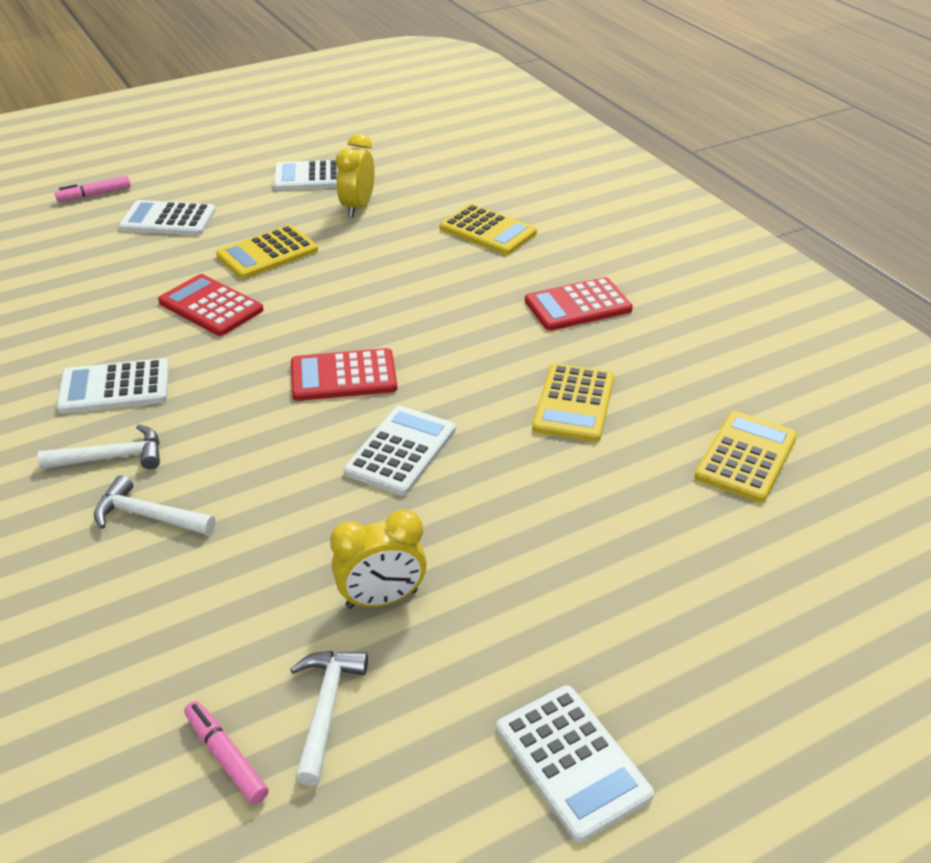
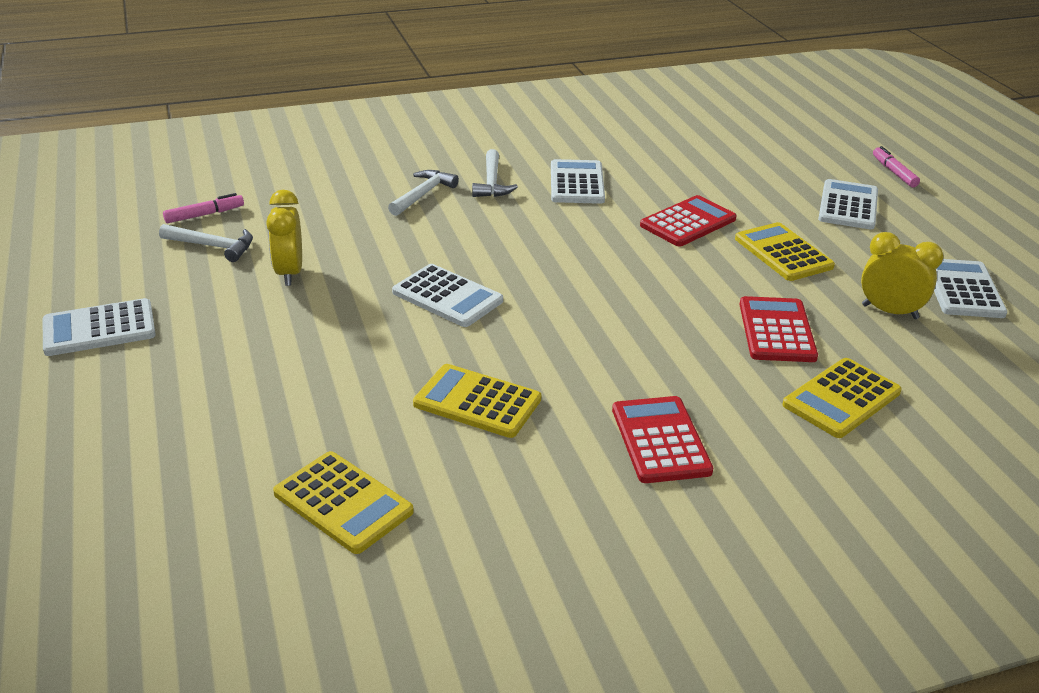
camera: 100 degrees right, 5 degrees down
red calculator [291,348,397,401] -> red calculator moved to [739,296,818,362]

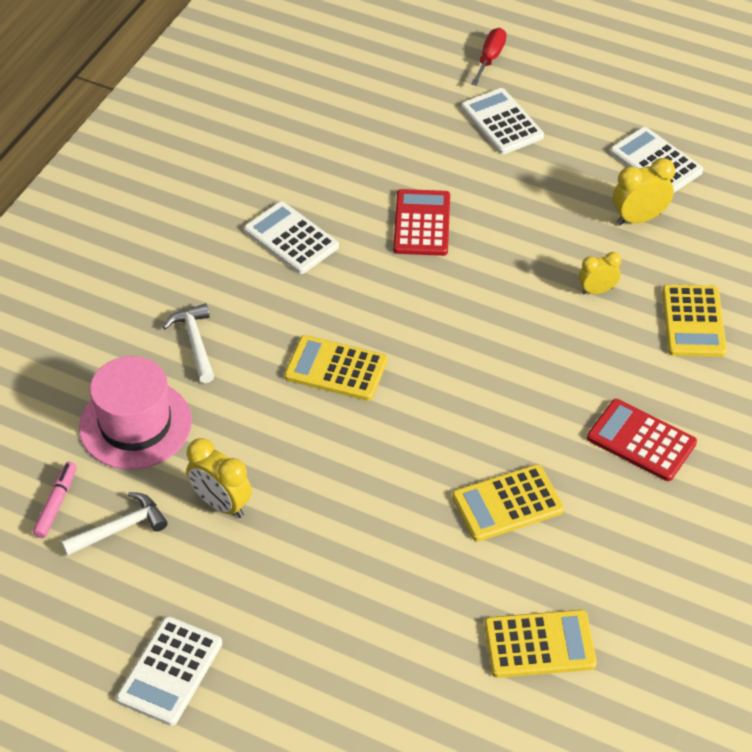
camera: 45 degrees left, 15 degrees up
white calculator [392,264,503,327] -> none
white hammer [472,149,518,197] -> none
yellow calculator [735,222,835,281] -> yellow calculator moved to [284,335,388,401]
red calculator [739,296,818,362] -> yellow clock [579,252,621,294]
pink marker [873,146,920,187] -> red screwdriver [471,28,507,85]
none -> pink hat [79,356,192,469]

